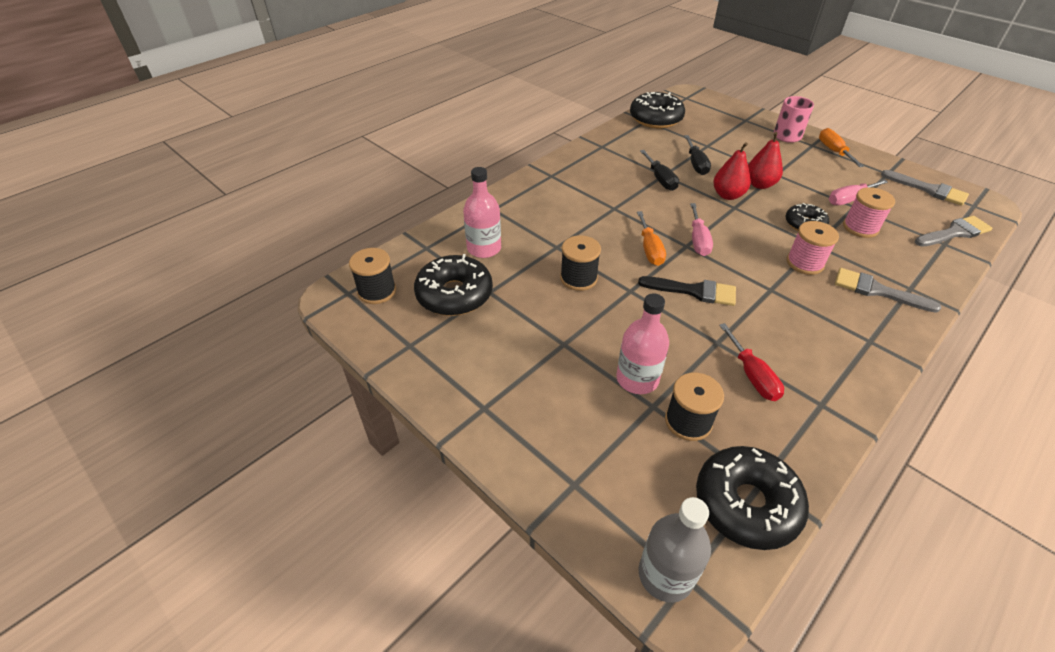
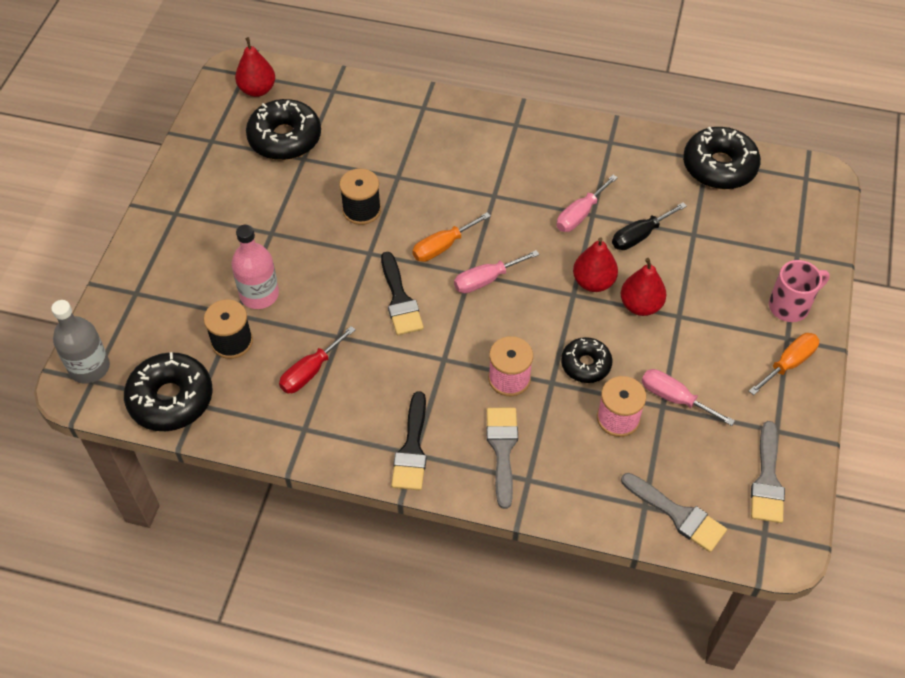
camera: 60 degrees right, 10 degrees up
black spool [349,248,396,304] -> red pear [235,37,275,97]
pink bottle [463,167,501,258] -> none
black screwdriver [640,150,679,191] -> pink screwdriver [557,175,618,232]
none -> black brush [391,391,427,490]

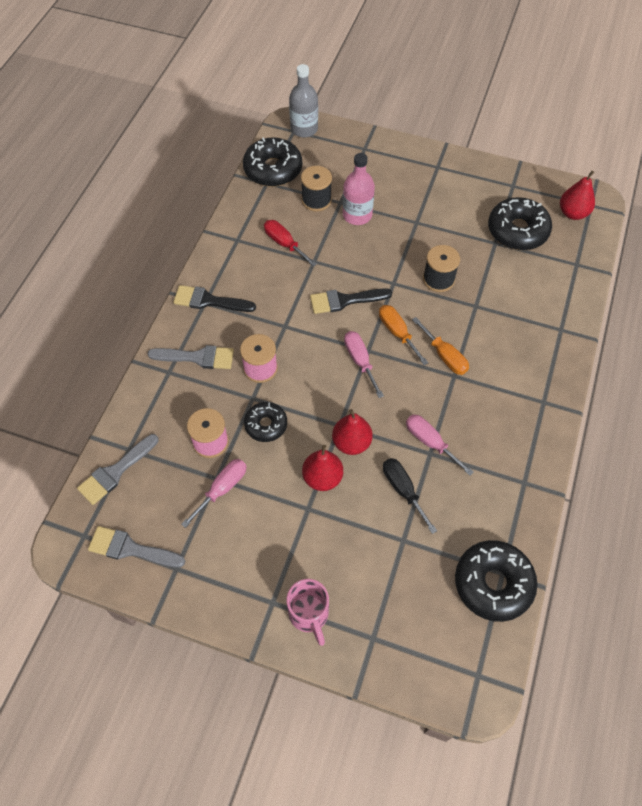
camera: 95 degrees right, 5 degrees up
orange screwdriver [749,333,819,395] -> orange screwdriver moved to [412,317,469,375]

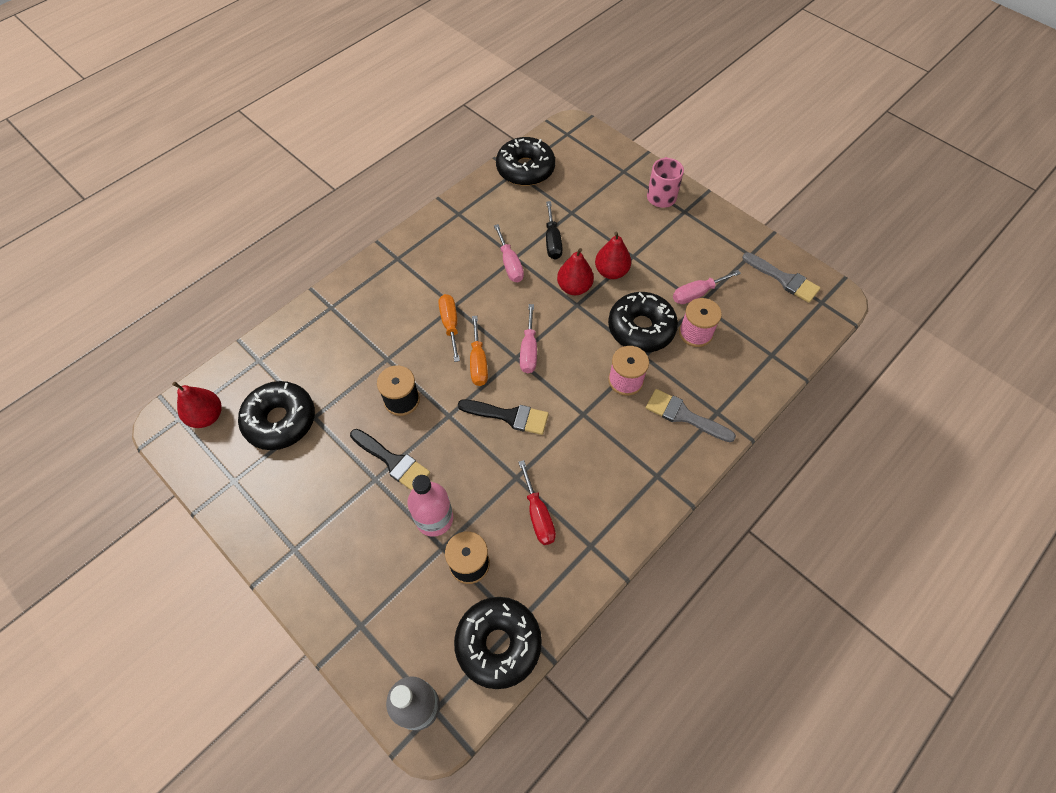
camera: 155 degrees left, 0 degrees up
grey brush [77,434,159,505] -> none
black brush [173,285,256,312] -> black brush moved to [350,429,430,490]
black donut [244,402,287,442] -> black donut [608,292,678,353], size x1.67

